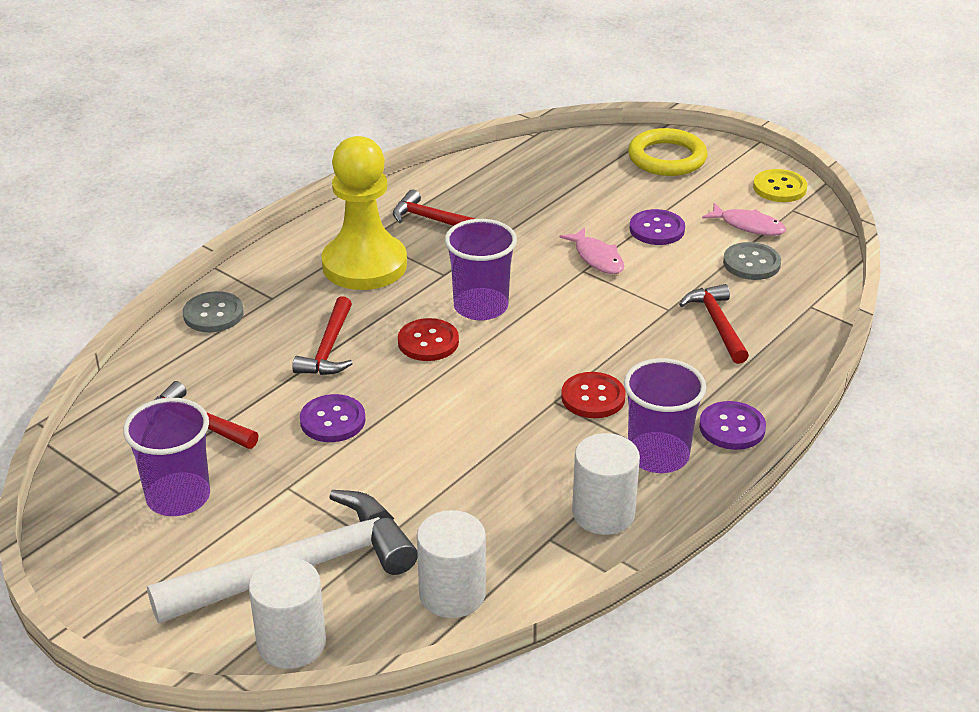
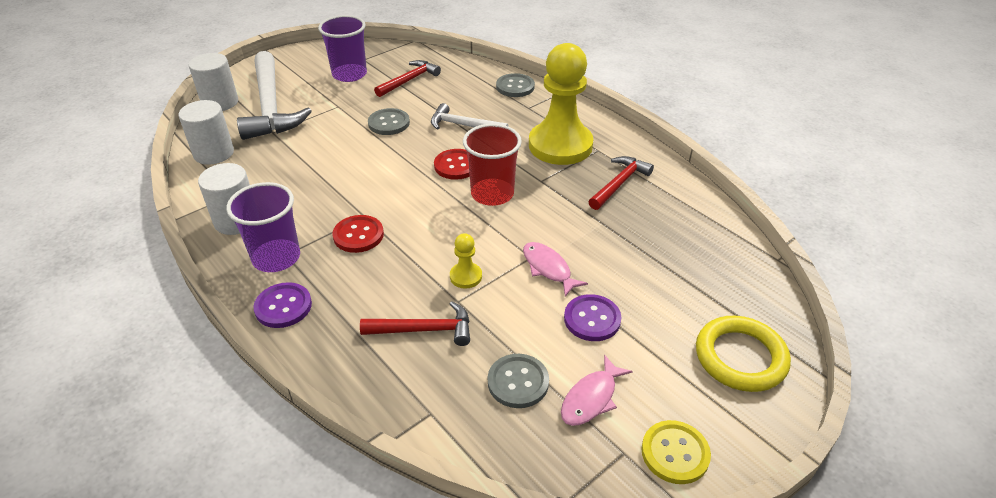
camera: 100 degrees right, 5 degrees up
red hammer [292,296,353,375] -> white hammer [431,103,509,130]
purple button [300,394,365,442] -> grey button [368,108,410,135]
purple cup [445,219,517,320] -> red cup [463,124,522,206]
pink fish [559,227,624,274] -> pink fish turned 75 degrees clockwise [523,242,588,296]
none -> yellow pawn [450,233,482,289]

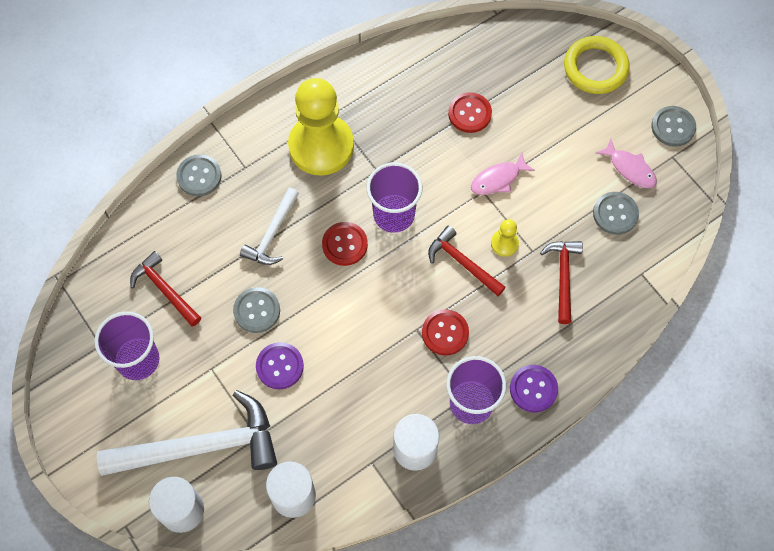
camera: 85 degrees left, 25 degrees up
red cup [463,124,522,206] -> purple cup [367,162,422,233]
purple button [564,294,621,341] -> purple button moved to [256,342,304,389]
red hammer [589,156,654,210] -> red hammer moved to [428,226,506,296]
yellow button [641,420,711,484] -> grey button [651,106,696,147]
none -> red button [448,92,492,133]

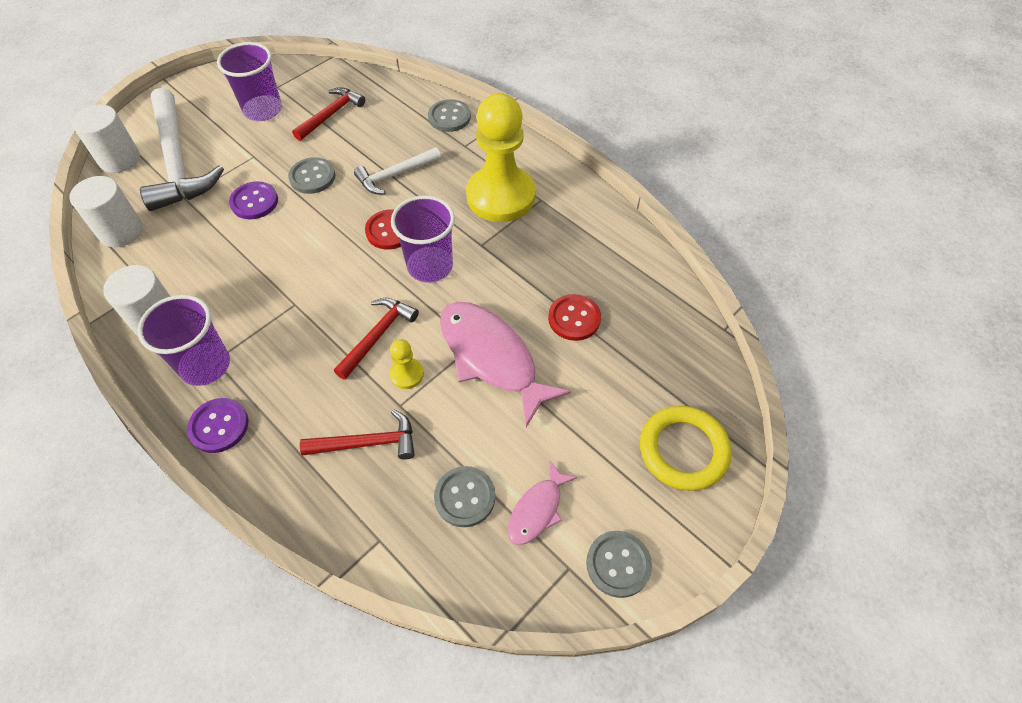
camera: 80 degrees right, 10 degrees down
white hammer [240,188,299,265] -> white hammer turned 45 degrees counterclockwise [354,147,441,195]
red button [422,309,469,356] -> none
pink fish [471,153,535,195] -> pink fish [440,302,571,427], size x1.91

